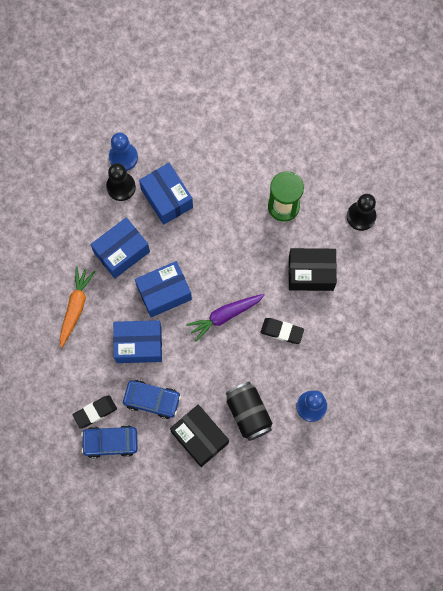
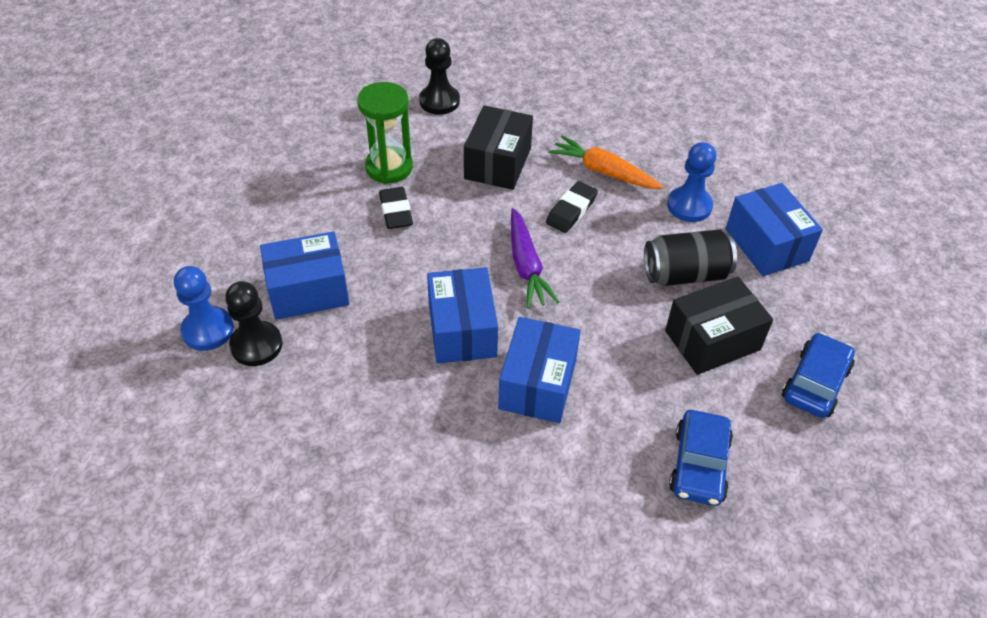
camera: 75 degrees left, 25 degrees down
orange carrot [60,267,95,348] -> orange carrot moved to [549,135,663,189]
black eraser [73,395,117,429] -> black eraser moved to [379,187,413,229]
blue box [90,217,150,278] -> blue box moved to [726,183,823,276]
blue car [123,380,181,419] -> blue car moved to [782,332,855,418]

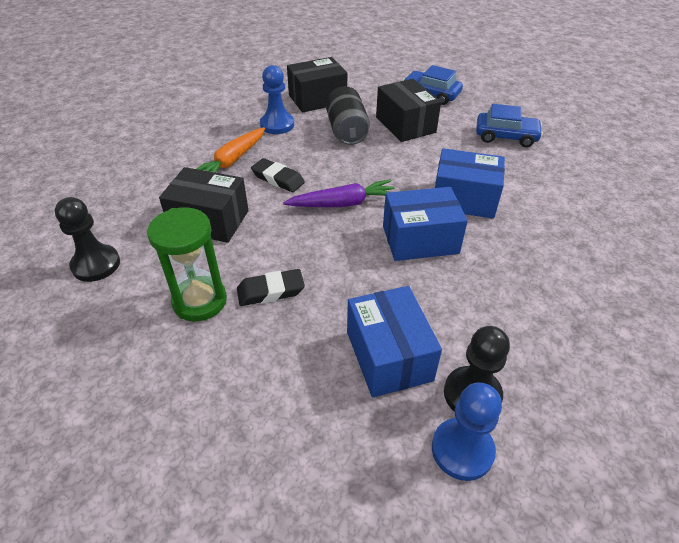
camera: 90 degrees left, 5 degrees down
blue box [726,183,823,276] -> black box [287,57,347,113]

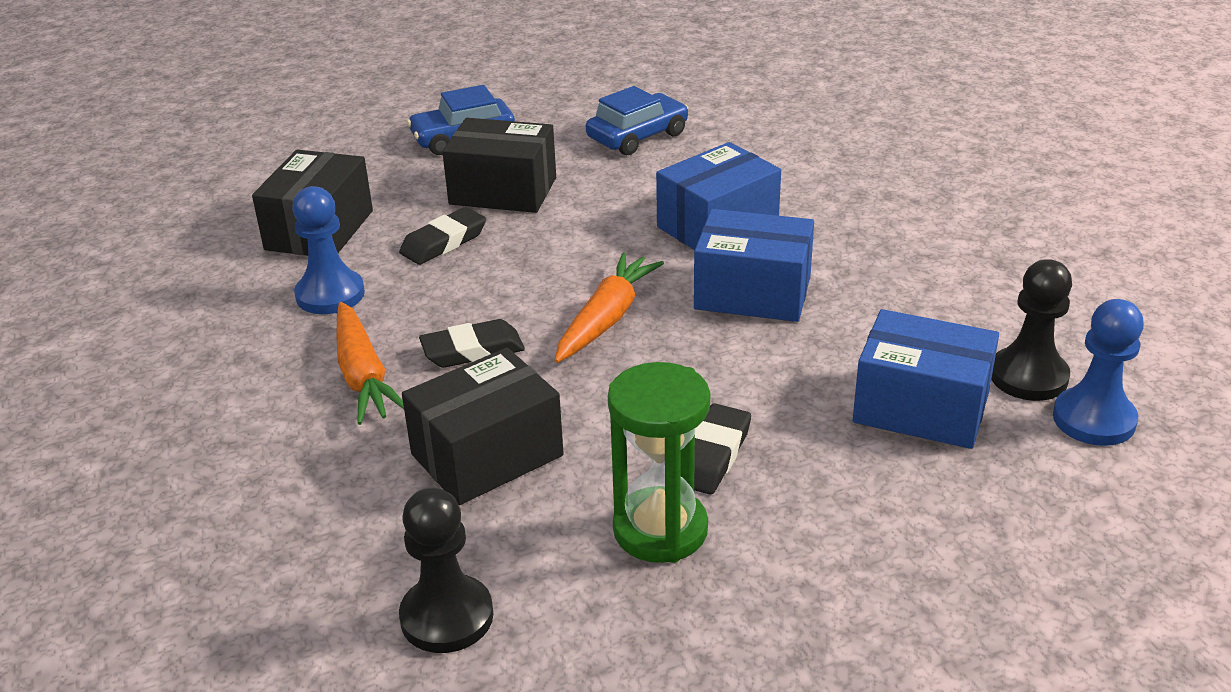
camera: 50 degrees left, 10 degrees down
purple carrot [283,179,395,207] -> orange carrot [555,252,664,363]
black can [326,86,370,145] -> black eraser [399,207,486,265]
blue box [383,187,468,261] -> blue box turned 75 degrees clockwise [694,209,814,322]

